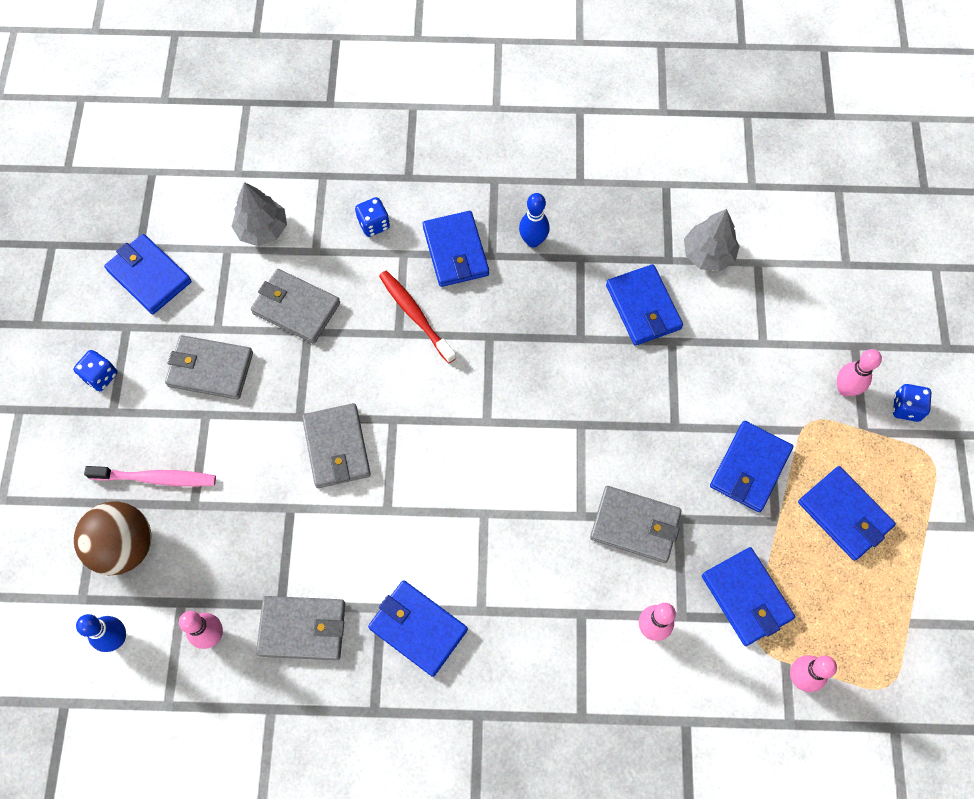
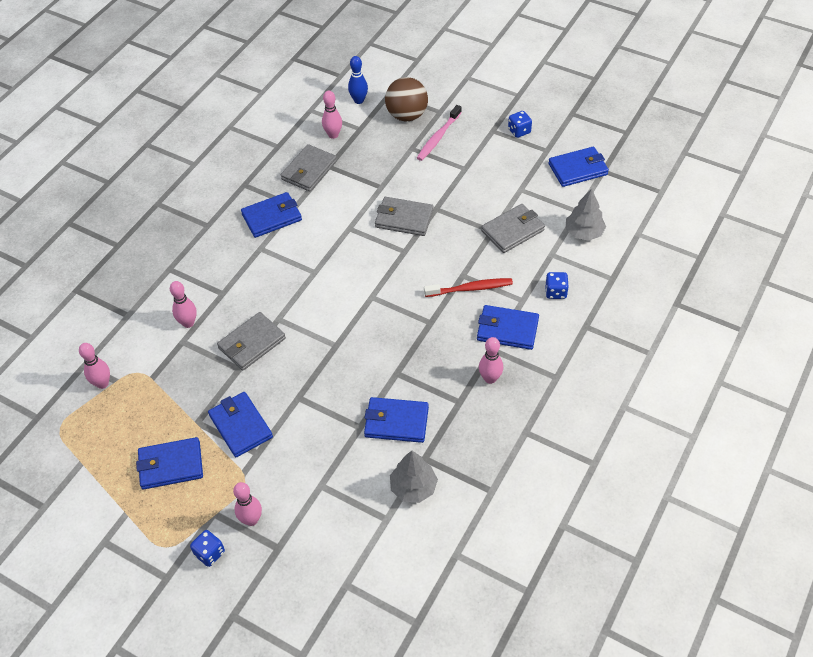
camera: 120 degrees right, 15 degrees down
grey wallet [165,335,253,400] -> none
blue bowling pin [519,193,549,248] -> pink bowling pin [479,337,503,384]
blue wallet [702,547,795,646] -> none

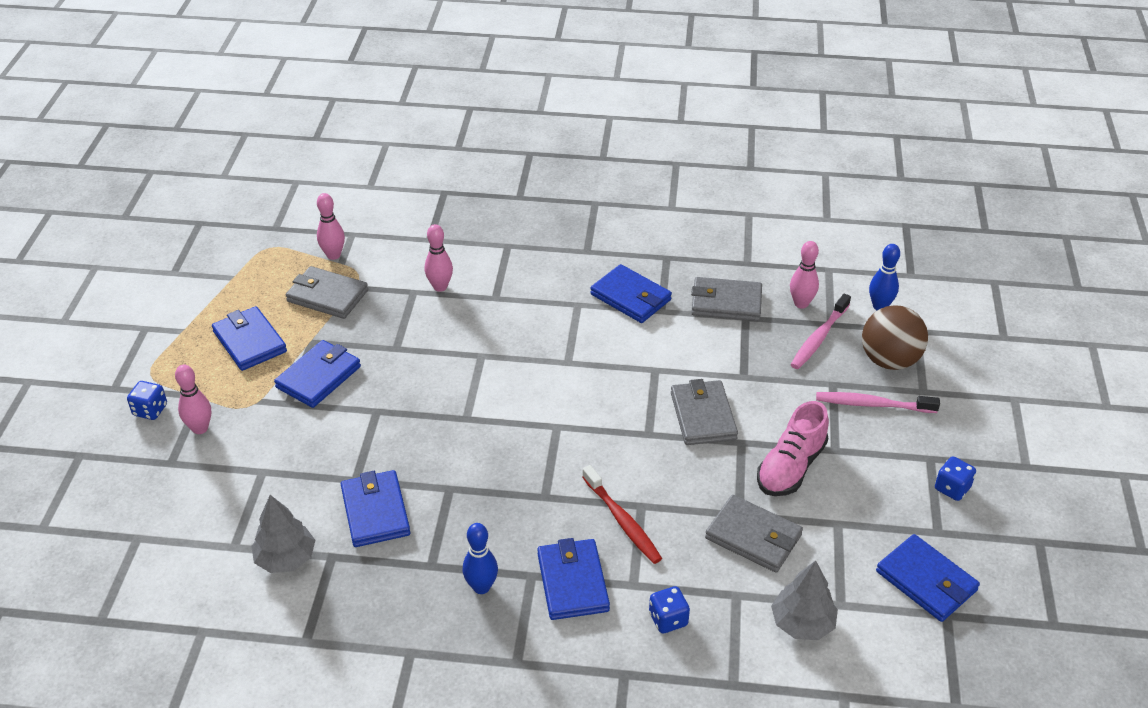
camera: 65 degrees right, 10 degrees down
grey wallet [217,312,286,371] -> grey wallet moved to [286,266,368,319]
pink bowling pin [479,337,503,384] -> blue bowling pin [463,523,498,594]
none -> pink shoe [757,401,829,496]
none -> pink toothbrush [791,294,851,369]

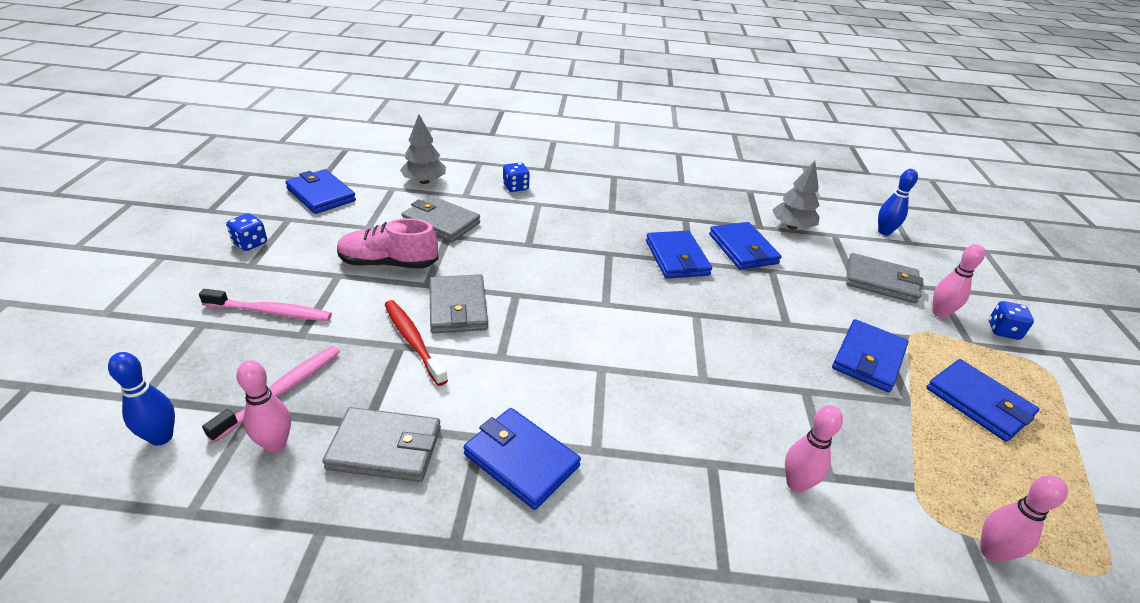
camera: 175 degrees right, 5 degrees down
grey wallet [286,266,368,319] -> grey wallet moved to [846,253,924,303]
blue bowling pin [463,523,498,594] -> blue bowling pin moved to [878,169,918,236]
blue wallet [537,538,610,620] -> blue wallet moved to [646,231,712,279]
red toothbrush [582,465,662,564] -> red toothbrush moved to [384,300,448,386]
pink shoe [757,401,829,496] -> pink shoe turned 120 degrees counterclockwise [337,218,438,268]
brown ball [862,305,928,370] -> none

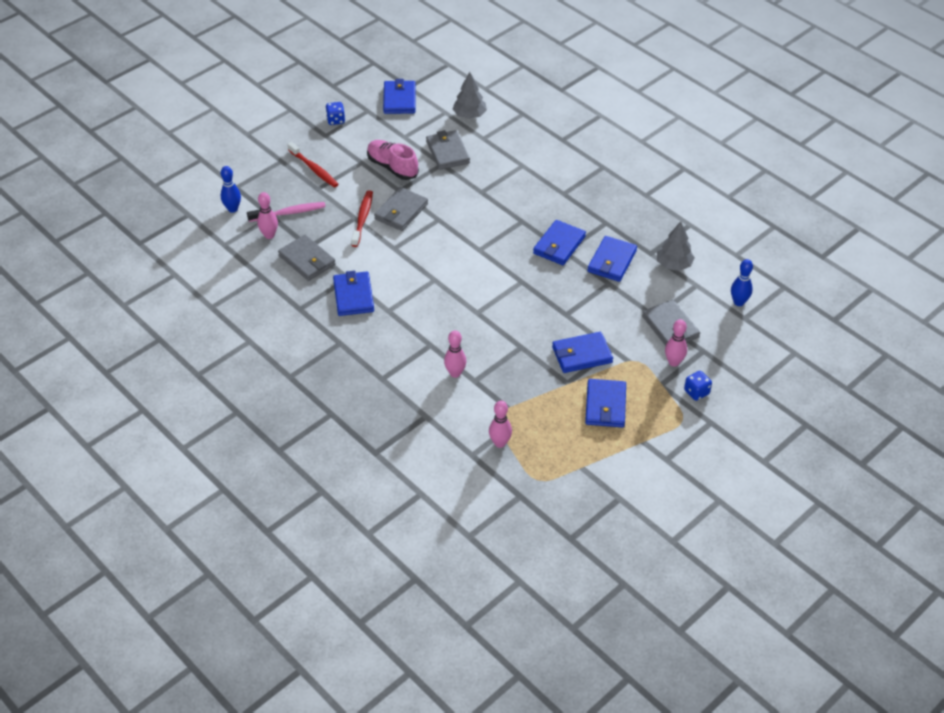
camera: 45 degrees right, 10 degrees up
pink toothbrush [199,289,332,321] -> red toothbrush [287,142,339,188]
blue dice [503,163,530,192] -> none

